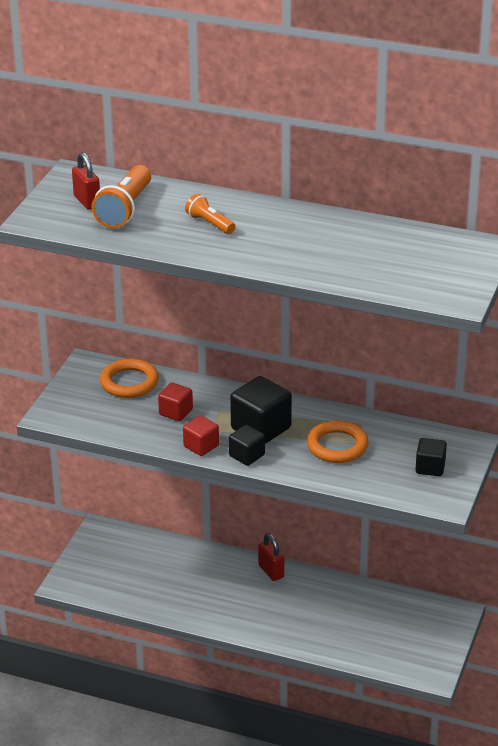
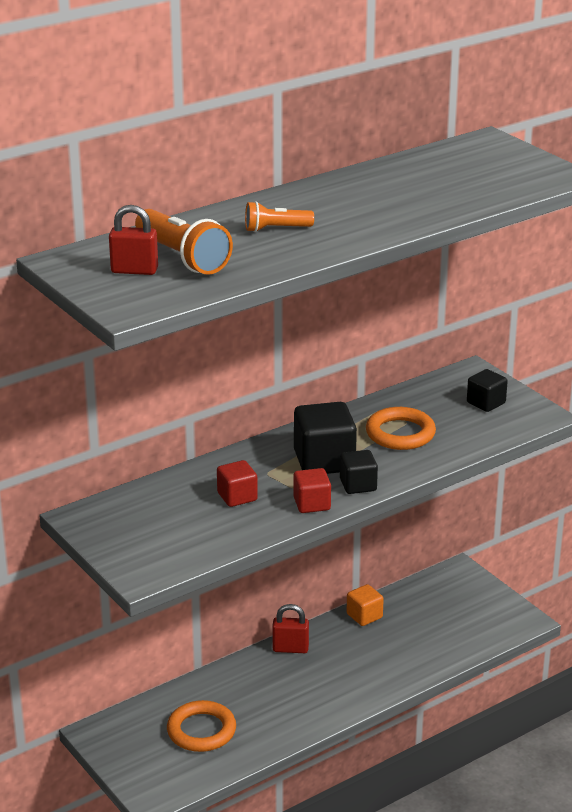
camera: 55 degrees left, 5 degrees down
orange ring [100,359,159,398] -> orange ring moved to [167,700,236,752]
none -> orange cube [347,584,384,626]

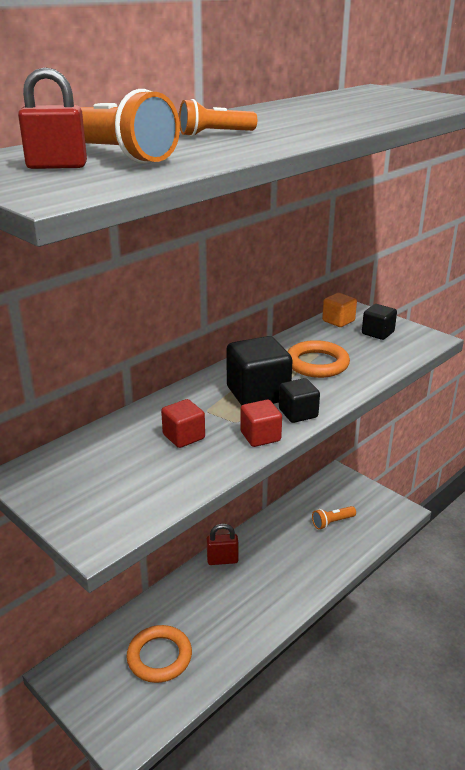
camera: 10 degrees left, 0 degrees up
orange cube [347,584,384,626] -> orange cube moved to [322,293,357,327]
none -> orange flashlight [312,506,356,529]

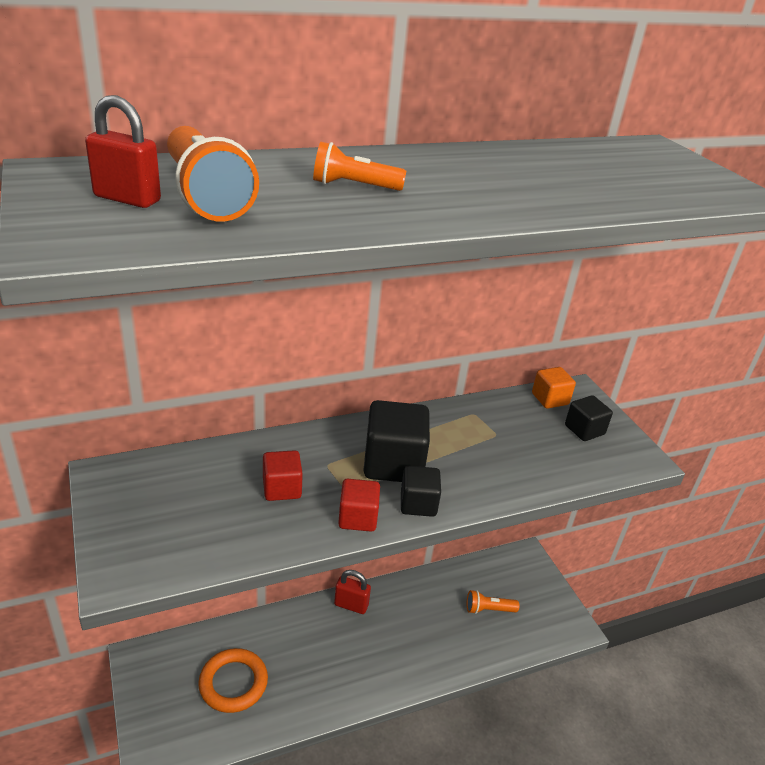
camera: 20 degrees right, 5 degrees up
orange ring [287,340,350,378] -> none

